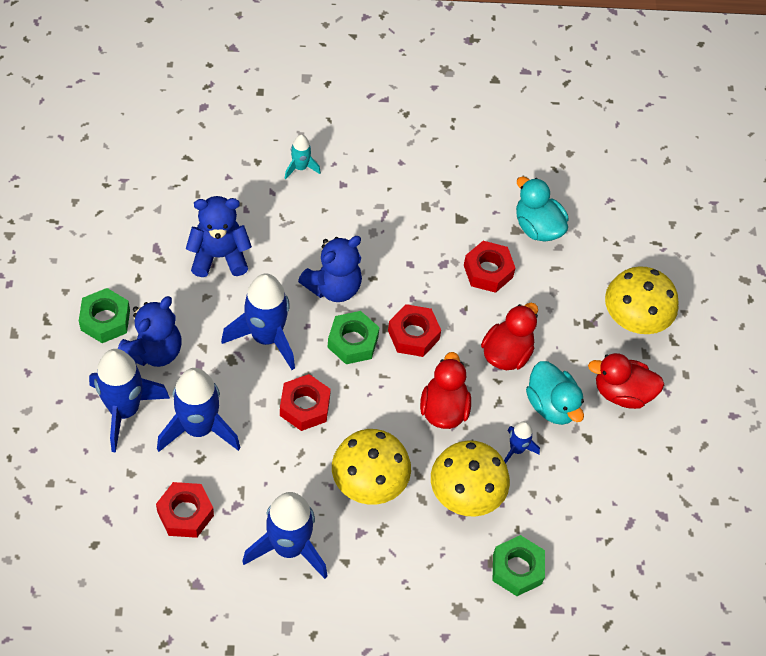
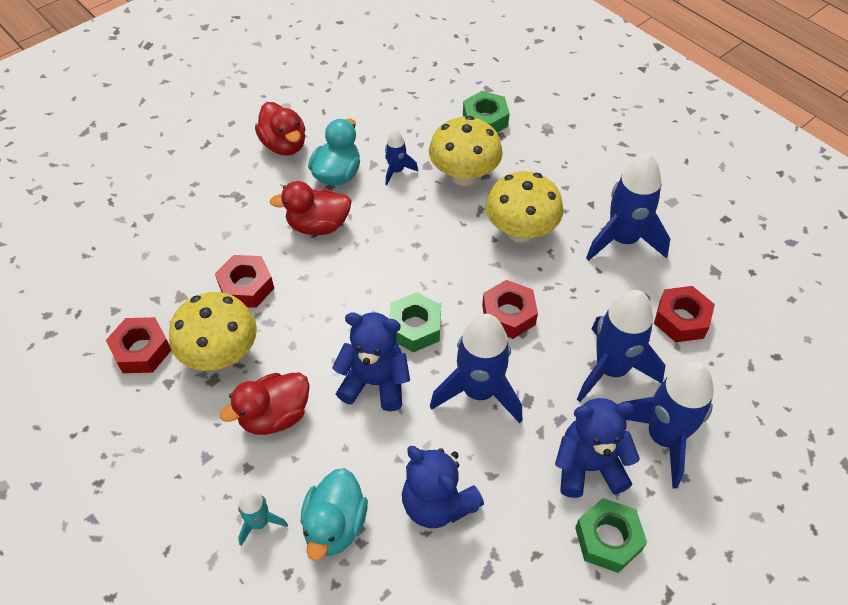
camera: 125 degrees left, 5 degrees down
red nut [388,304,441,357] -> red nut moved to [106,317,171,373]
red duck [420,352,471,429] -> red duck moved to [220,373,309,435]
turquoise duck [516,177,569,242] -> turquoise duck moved to [301,468,368,561]
yellow mushroom [605,266,679,334] -> yellow mushroom moved to [169,292,257,371]

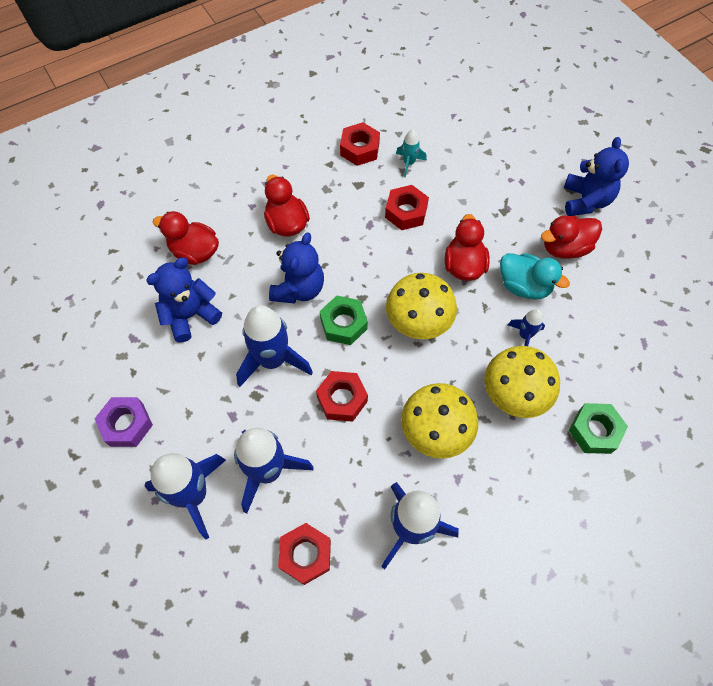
camera: 100 degrees right, 10 degrees up
yellow mushroom [169,292,257,371] -> yellow mushroom moved to [386,273,457,339]
turquoise rocket [238,491,288,546] -> turquoise rocket moved to [396,130,427,177]
turquoise duck [301,468,368,561] -> red duck [153,211,219,265]
blue teddy bear [555,398,640,498] -> blue teddy bear moved to [564,137,629,216]
green nut [575,498,647,573] -> purple nut [95,397,153,447]

